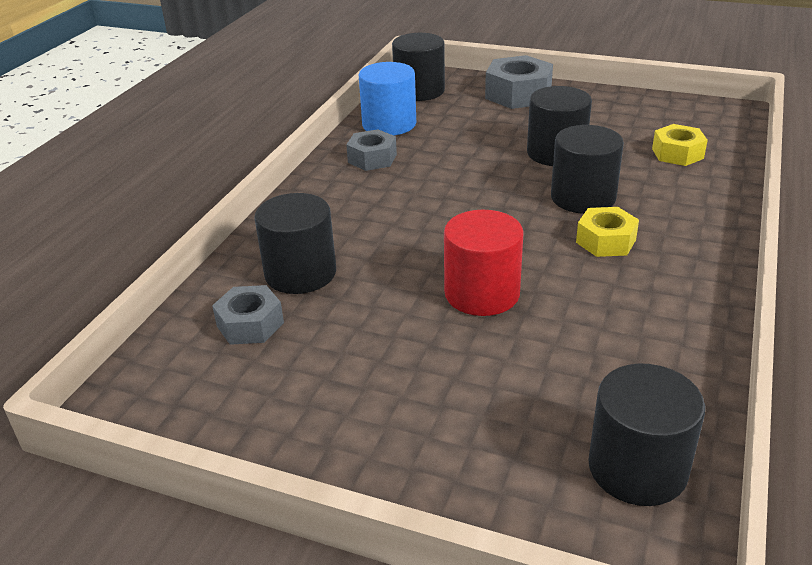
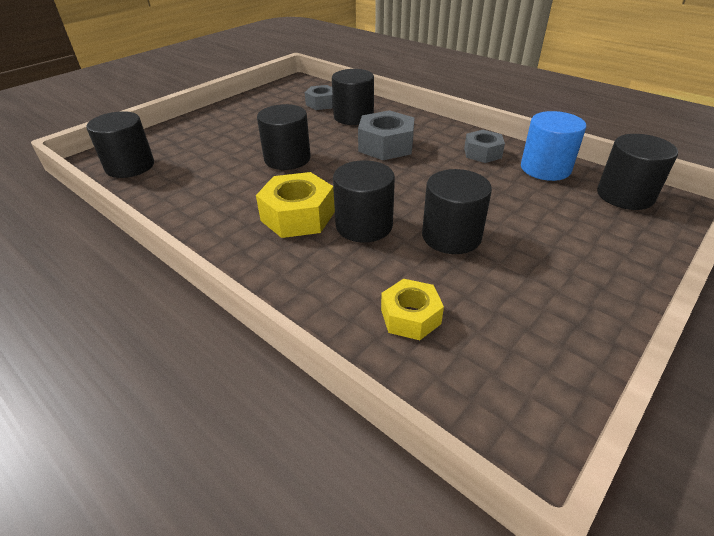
camera: 110 degrees right, 5 degrees up
red cylinder [444,210,524,316] -> black cylinder [257,104,311,170]
grey nut [485,55,553,109] -> grey nut moved to [358,110,414,160]
yellow nut [576,207,639,257] -> yellow nut [256,172,335,238], size x1.56

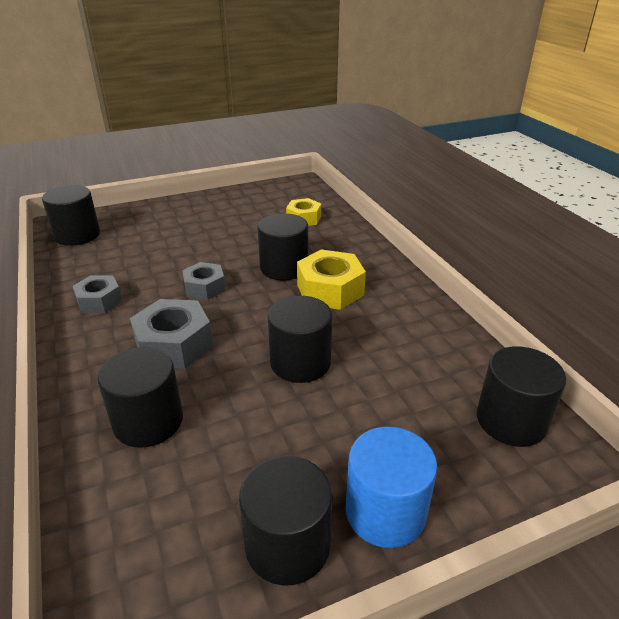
camera: 155 degrees left, 5 degrees down
grey nut [305,85,333,110] -> grey nut moved to [182,262,226,300]
black cylinder [422,169,492,254] -> black cylinder moved to [239,456,332,586]
blue cylinder [521,111,586,181] -> blue cylinder moved to [346,427,438,548]

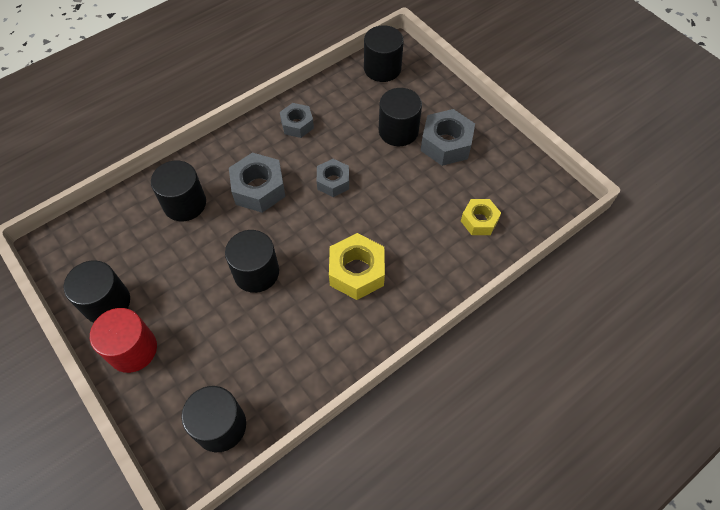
camera: 75 degrees right, 25 degrees up
black cylinder [258,213,308,280] -> black cylinder moved to [379,88,422,146]
blue cylinder [346,427,438,548] -> red cylinder [90,308,157,373]
none -> grey nut [421,109,475,166]

